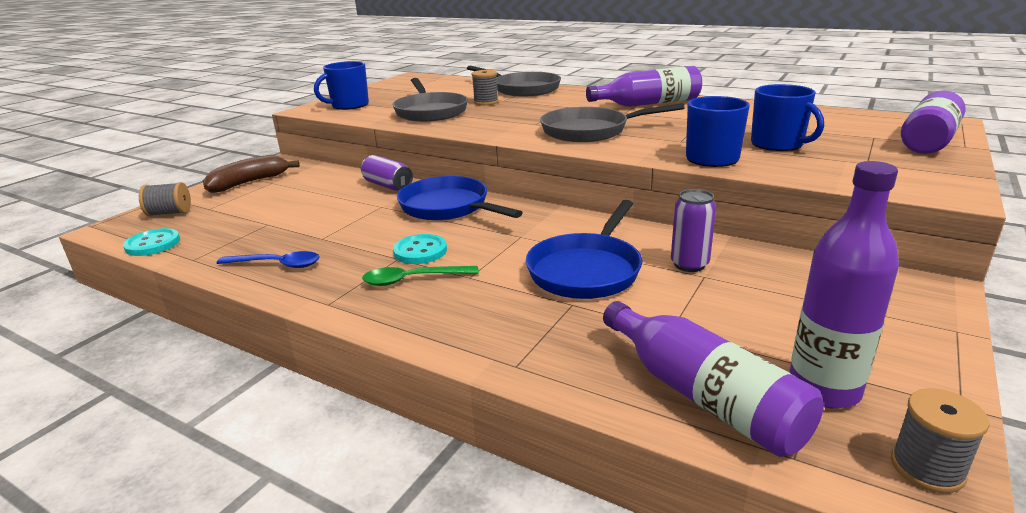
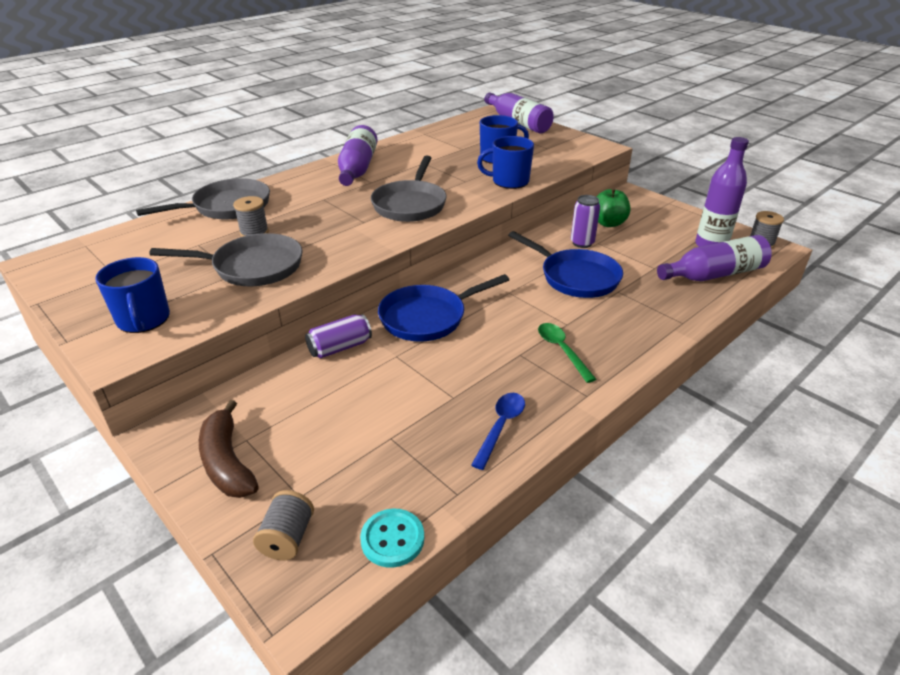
camera: 75 degrees left, 10 degrees up
green spoon [362,266,479,286] -> green spoon turned 150 degrees clockwise [538,323,596,383]
turquoise button [393,234,447,264] -> none
none -> green apple [596,188,630,227]

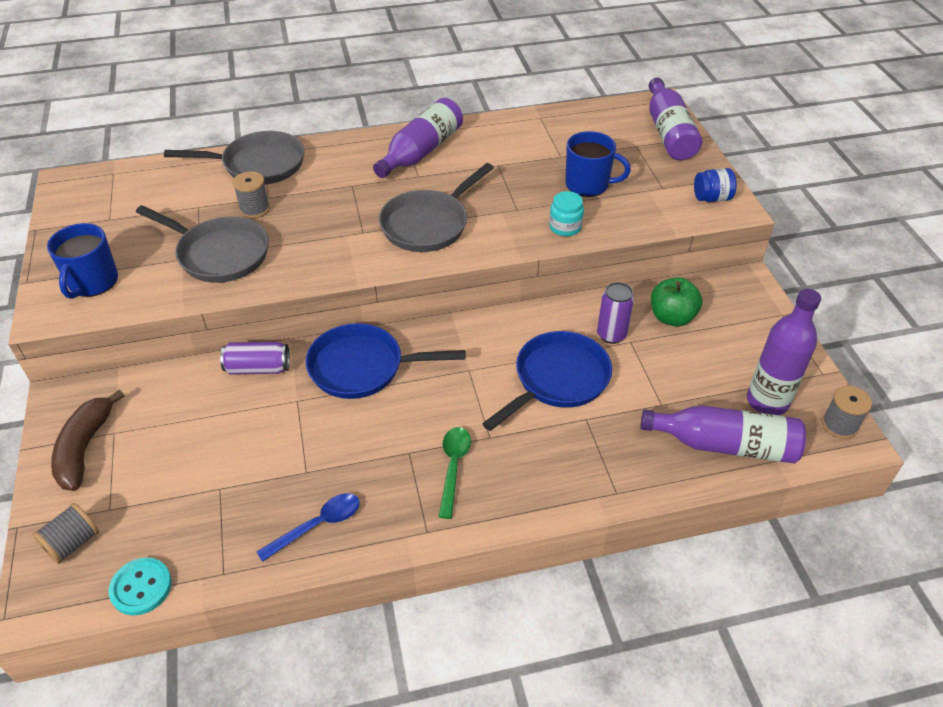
camera: 30 degrees right, 10 degrees up
blue mug [477,136,534,189] -> turquoise jar [549,191,584,237]
blue pan [508,231,623,298] -> blue pan turned 120 degrees counterclockwise [482,331,612,431]
none -> blue jar [694,168,737,202]

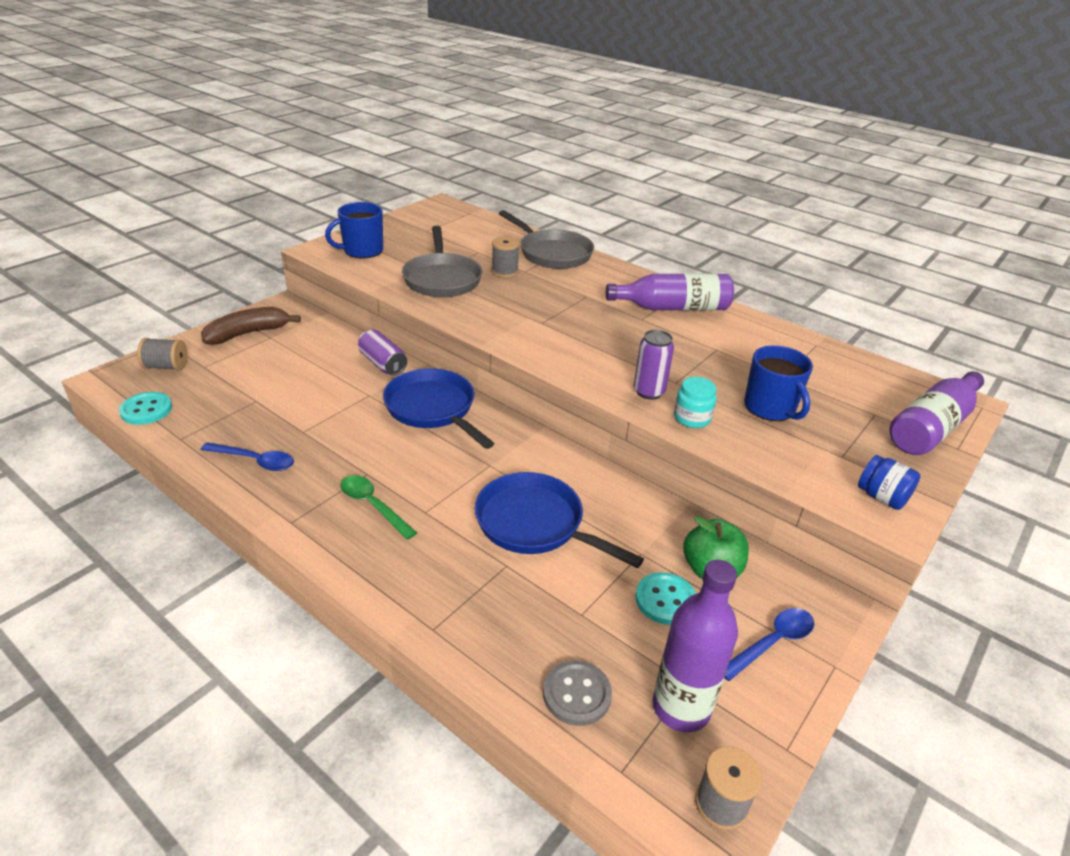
camera: 50 degrees right, 10 degrees down
grey pan [379,163,494,252] -> none
green spoon [439,427,471,519] -> green spoon turned 105 degrees counterclockwise [341,475,417,540]
blue pan [482,331,612,431] -> blue pan turned 150 degrees counterclockwise [475,472,644,568]
purple can [597,282,634,344] -> purple can moved to [634,330,674,400]
purple bottle [641,405,806,464] -> grey button [543,660,612,726]
none -> turquoise button [635,572,696,625]
none -> blue spoon [725,608,814,681]

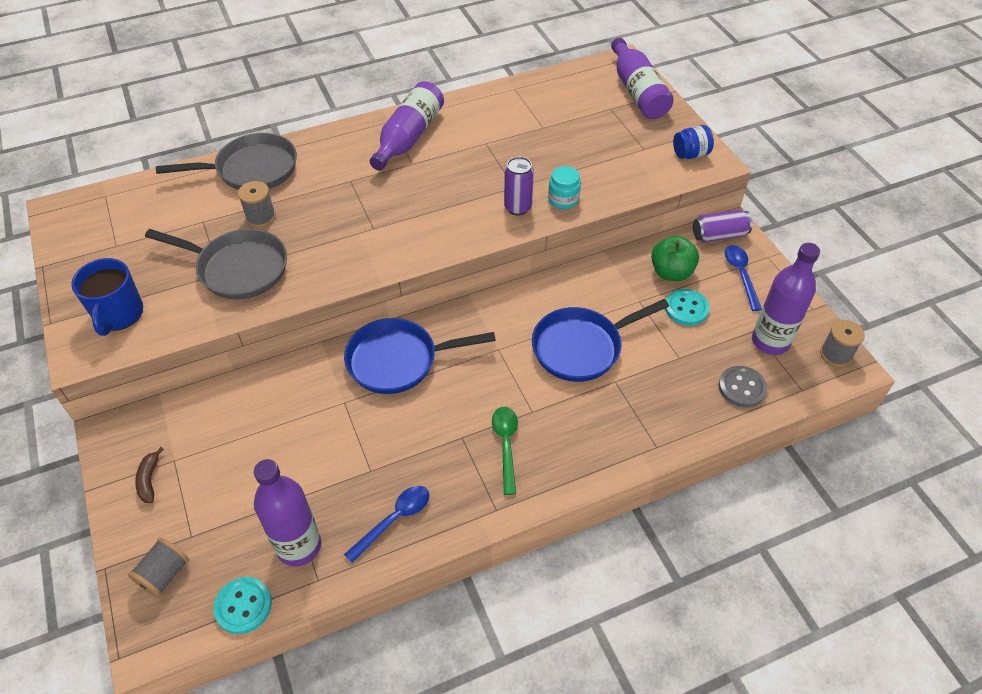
camera: 60 degrees left, 15 degrees up
brown banana [201,307,301,345] -> brown banana [135,447,164,503], size x0.53
green spoon [341,475,417,540] -> green spoon turned 105 degrees clockwise [492,407,518,495]
purple can [358,330,407,376] -> purple can moved to [693,210,753,242]
blue mug [744,345,813,421] -> none
none -> purple bottle [254,459,321,566]

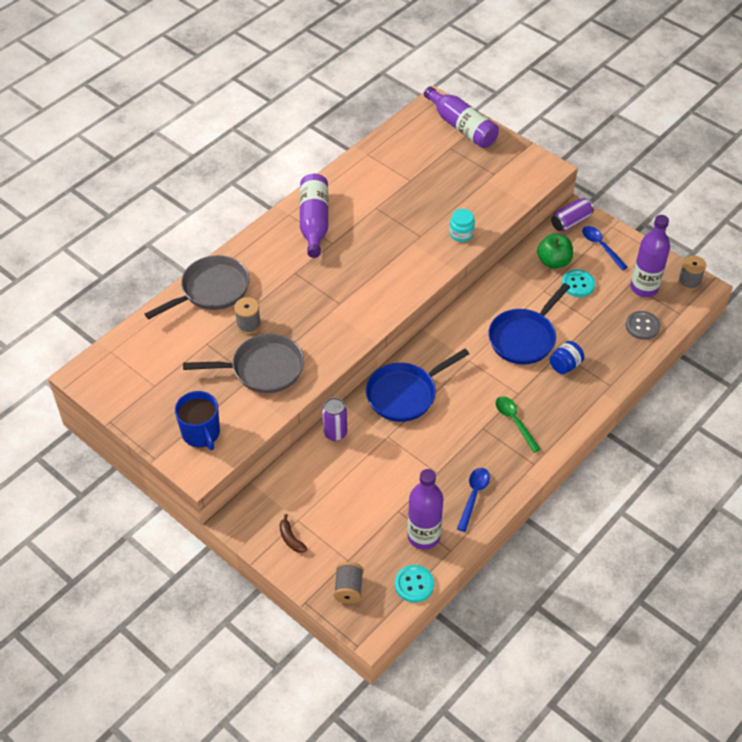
camera: 25 degrees left, 0 degrees up
purple can [504,157,534,215] -> purple can moved to [322,397,347,441]
blue jar [673,125,714,159] -> blue jar moved to [550,341,584,374]

